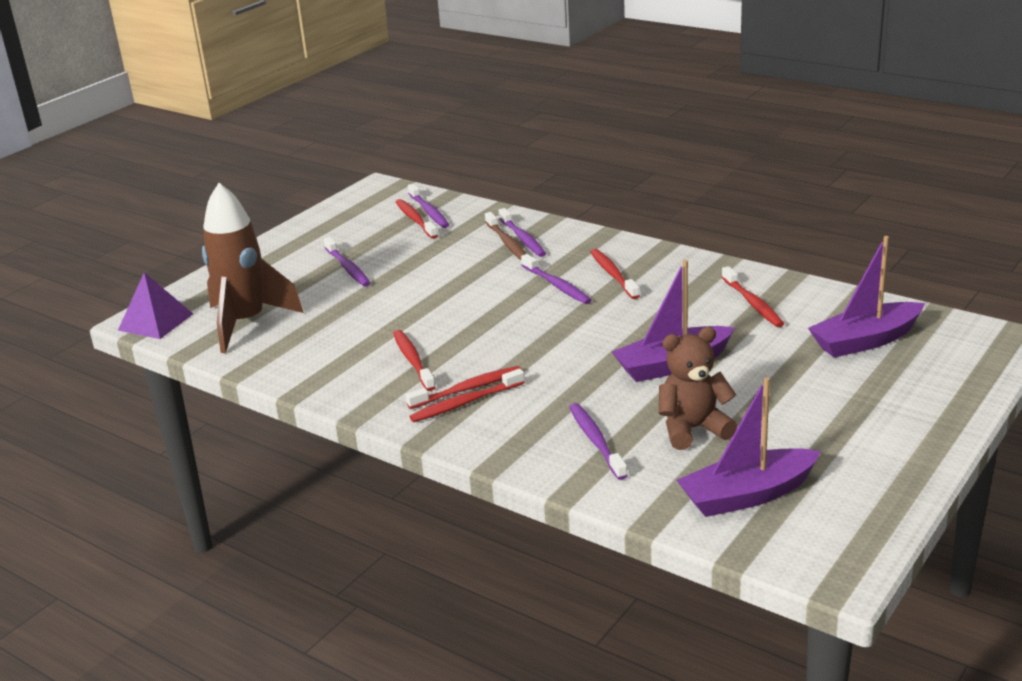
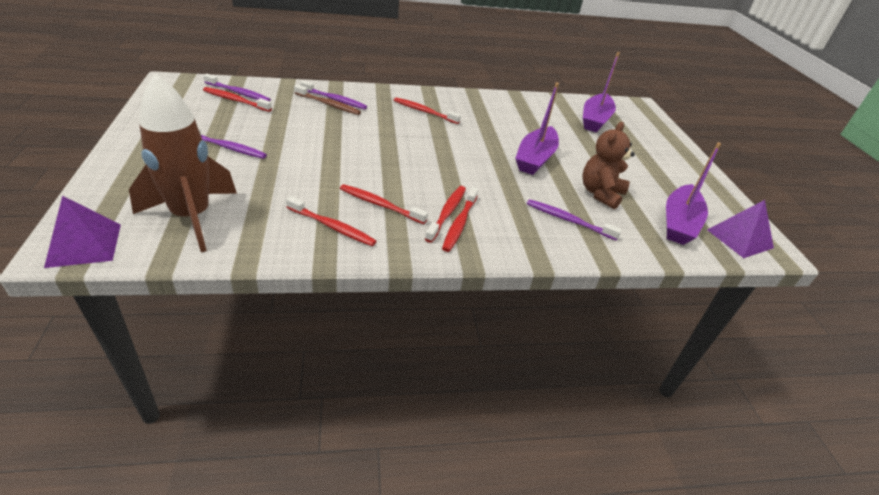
camera: 50 degrees left, 10 degrees up
purple toothbrush [521,254,592,304] -> none
red toothbrush [722,266,784,327] -> red toothbrush moved to [286,196,377,246]
none -> purple pyramid [707,200,774,258]

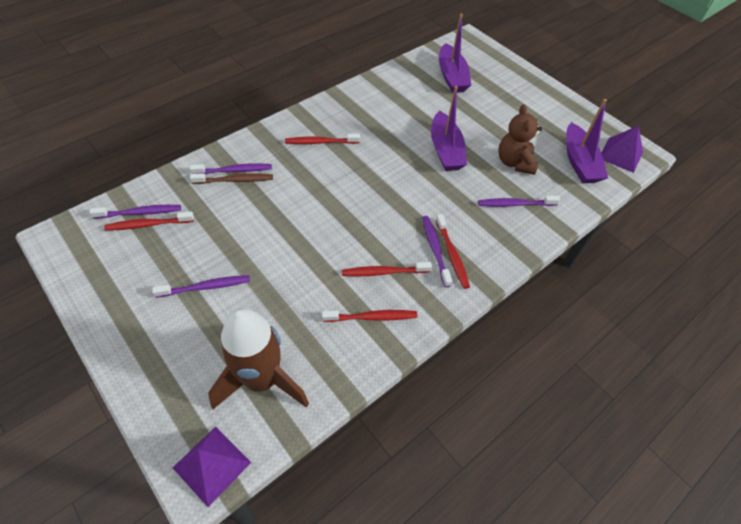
camera: 30 degrees left, 15 degrees up
red toothbrush [425,186,466,243] -> purple toothbrush [422,216,452,287]

